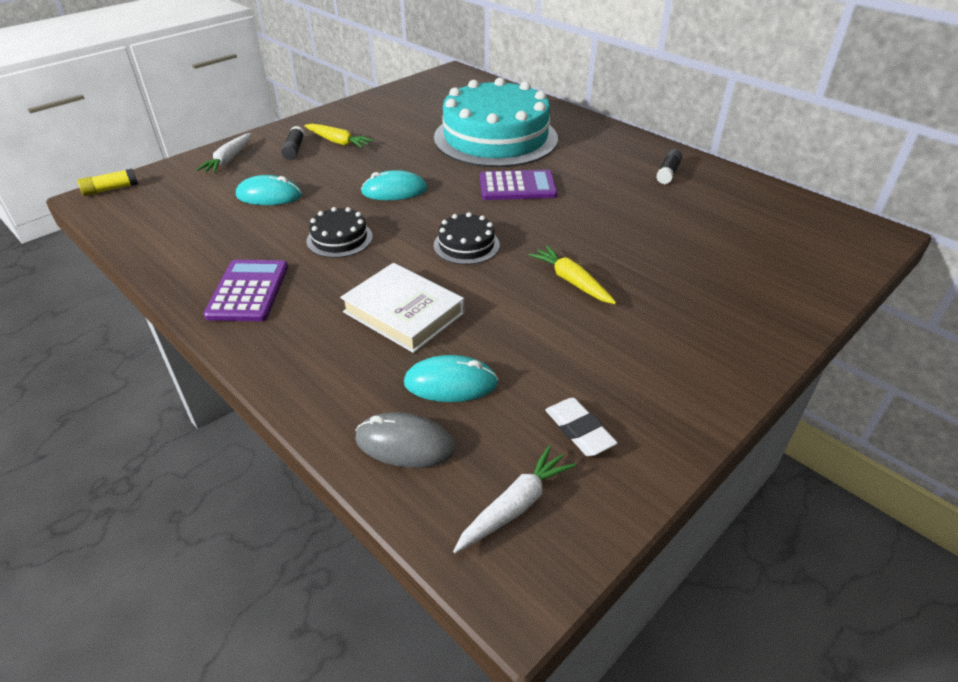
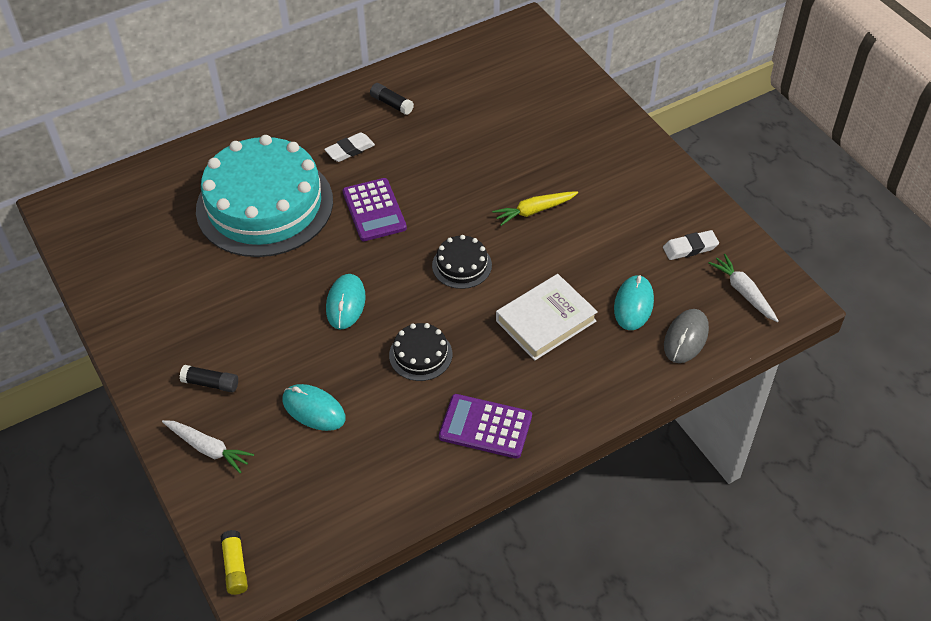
camera: 75 degrees left, 10 degrees up
turquoise mouse [236,175,302,205] -> turquoise mouse turned 75 degrees counterclockwise [282,384,346,431]
yellow carrot [304,124,374,148] -> none
purple calculator [480,170,557,200] -> purple calculator turned 150 degrees clockwise [343,178,407,241]
none -> white eraser [324,132,375,162]

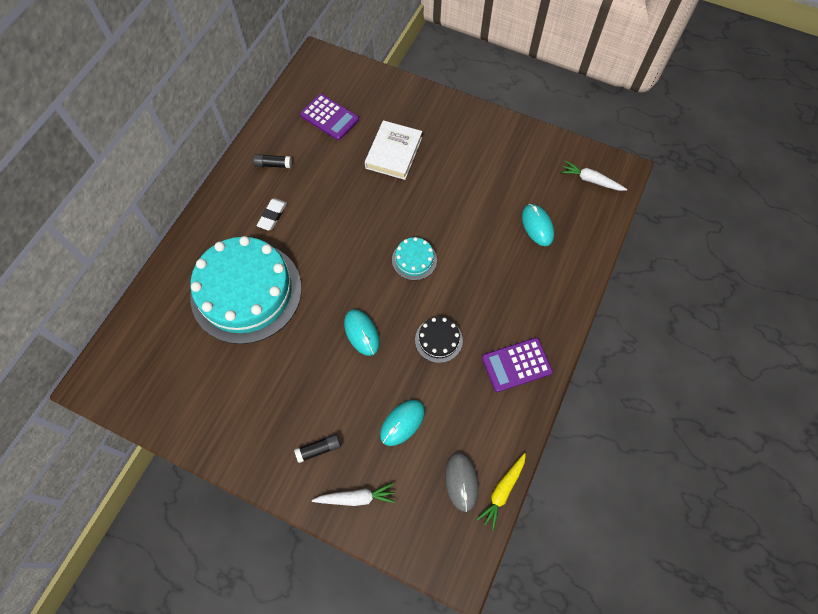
camera: 35 degrees left, 15 degrees up
yellow glue stick [221,530,248,595] -> none
turquoise mouse [282,384,346,431] -> turquoise mouse turned 45 degrees counterclockwise [380,400,425,446]
purple calculator [343,178,407,241] -> purple calculator moved to [300,94,359,140]
black cake [432,235,492,289] -> turquoise cake [392,237,437,280]
yellow carrot [492,191,578,226] -> yellow carrot moved to [476,453,526,531]
white book [496,274,598,361] -> white book moved to [365,120,422,180]
white eraser [663,230,719,260] -> none
grey mouse [664,309,709,363] -> grey mouse moved to [445,452,479,512]

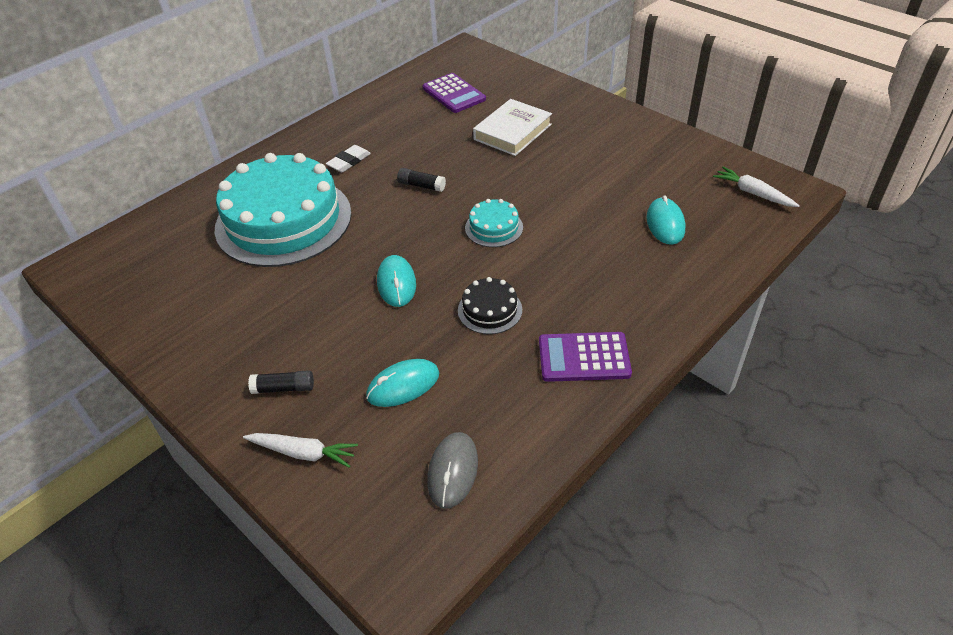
camera: 20 degrees right, 20 degrees down
black glue stick [253,154,292,168] -> black glue stick moved to [397,168,446,192]
yellow carrot [476,453,526,531] -> none

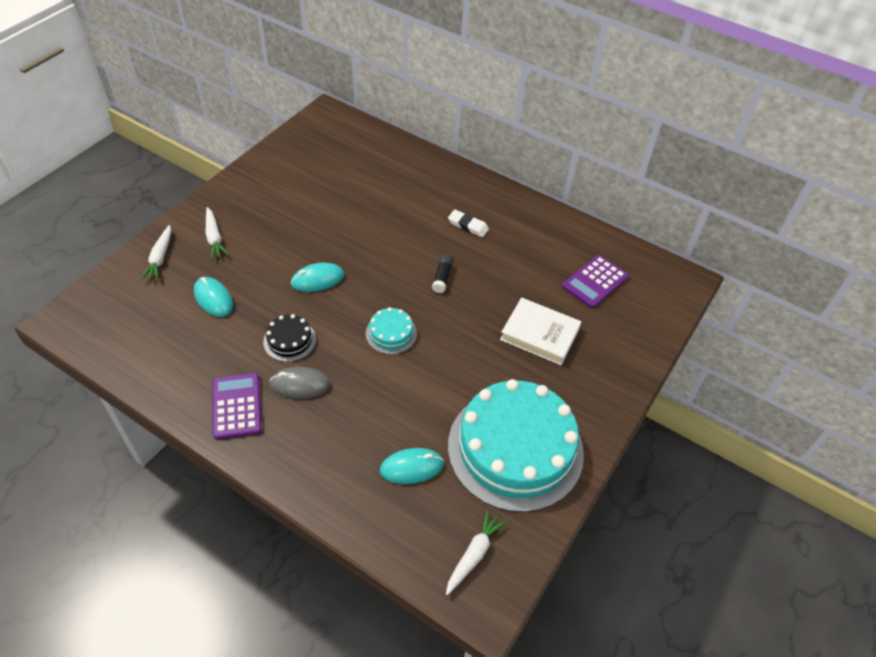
camera: 75 degrees right, 5 degrees up
turquoise cake [214,153,352,267] -> turquoise cake moved to [448,379,584,512]
black glue stick [248,370,314,394] -> white carrot [206,207,229,260]
grey mouse [427,432,478,509] -> grey mouse moved to [269,367,330,398]

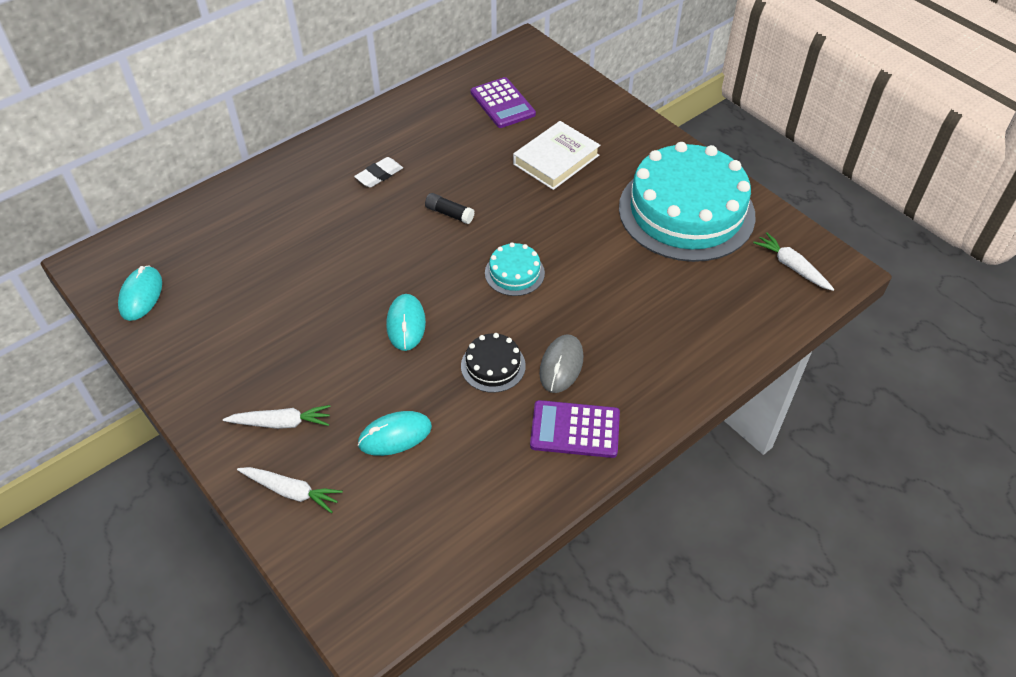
camera: 70 degrees left, 0 degrees up
turquoise mouse [380,448,444,484] -> turquoise mouse moved to [118,266,162,321]

